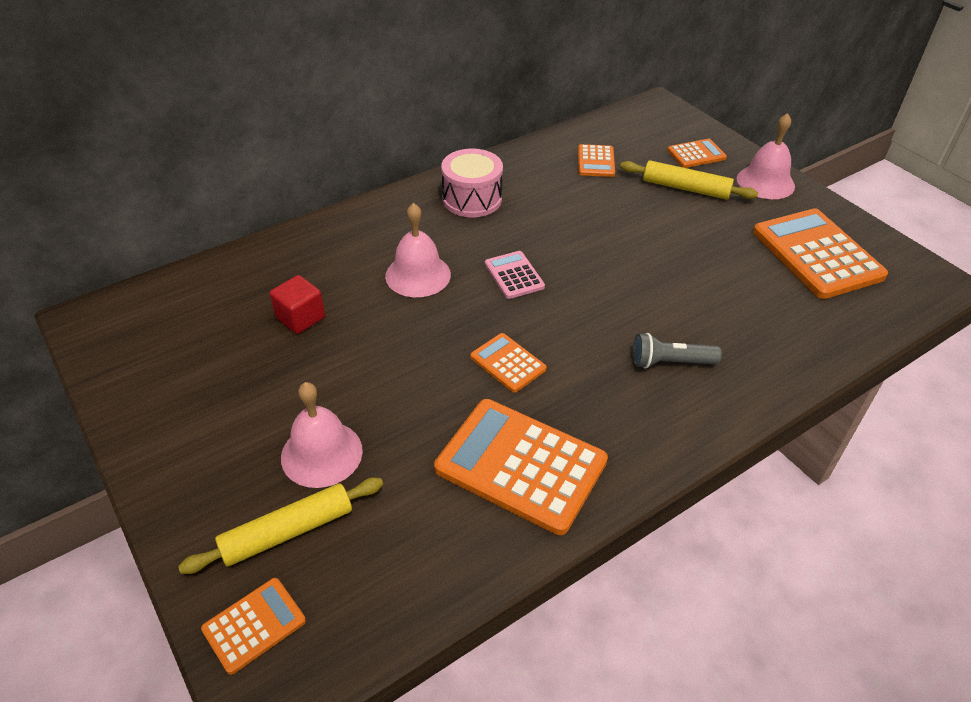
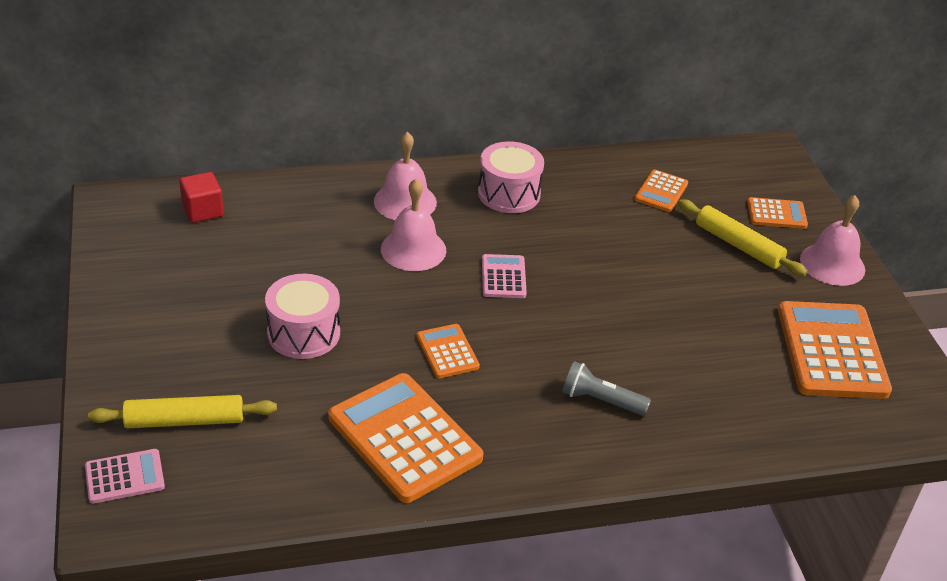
camera: 20 degrees right, 5 degrees down
orange calculator [201,578,306,675] -> pink calculator [85,449,165,504]
red cube [270,275,325,334] -> red cube moved to [179,172,224,223]
pink bell [281,382,363,488] -> pink bell moved to [374,132,437,220]
none -> pink drum [265,274,340,359]

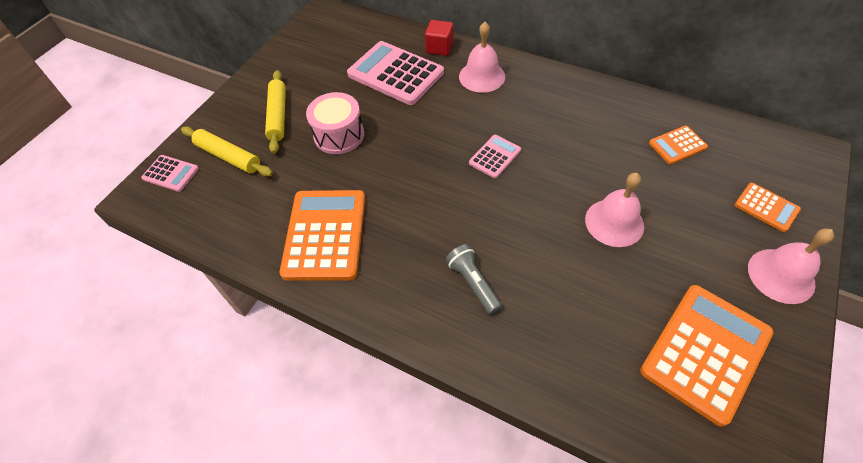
camera: 45 degrees right, 15 degrees up
red cube [179,172,224,223] -> red cube moved to [425,20,453,56]
pink bell [381,179,446,271] -> pink bell moved to [585,173,644,247]
orange calculator [416,324,480,378] -> none
pink drum [478,141,544,213] -> none
yellow rolling pin [678,199,807,276] -> yellow rolling pin moved to [265,70,286,154]
none -> pink calculator [347,41,444,105]

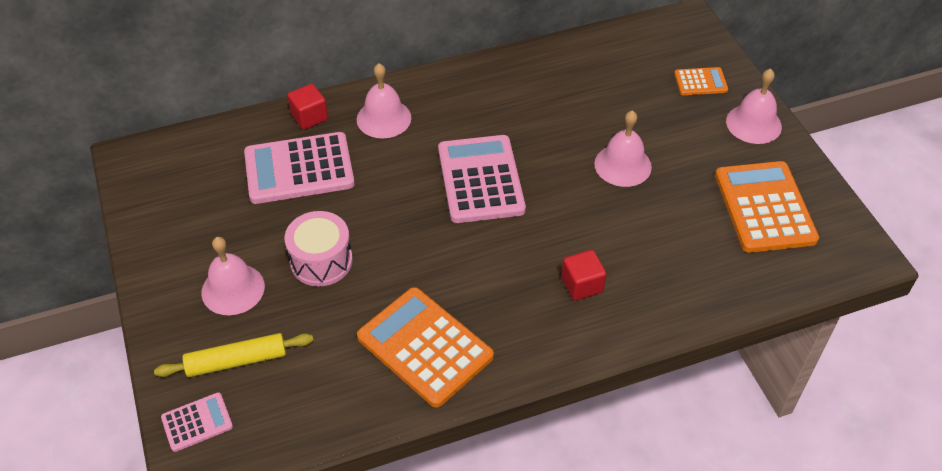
camera: 50 degrees left, 5 degrees down
yellow rolling pin [265,70,286,154] -> pink bell [201,237,265,315]
grey flashlight [446,244,502,314] -> red cube [561,250,606,301]
pink calculator [469,135,521,179] -> pink calculator [438,135,526,223], size x1.99
orange calculator [649,126,708,164] -> none

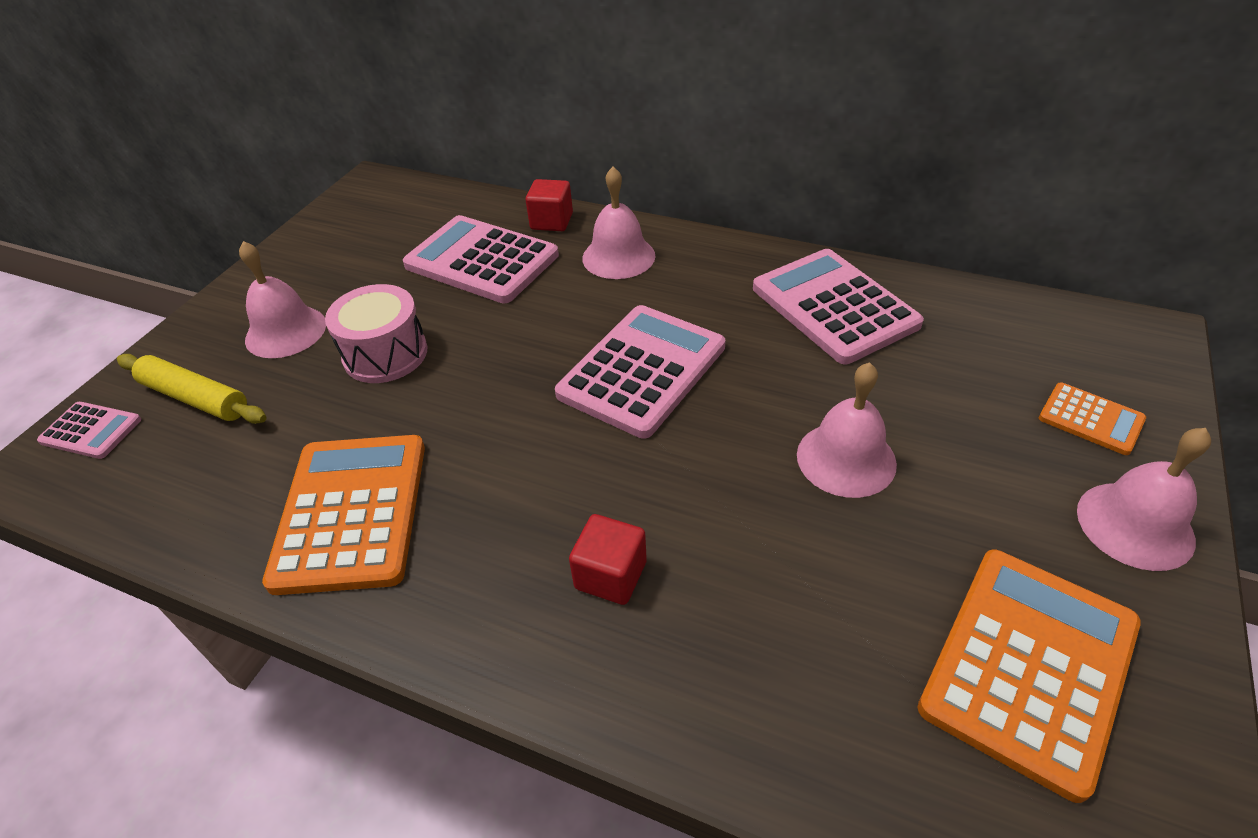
camera: 45 degrees right, 5 degrees down
none -> pink calculator [753,249,924,364]

